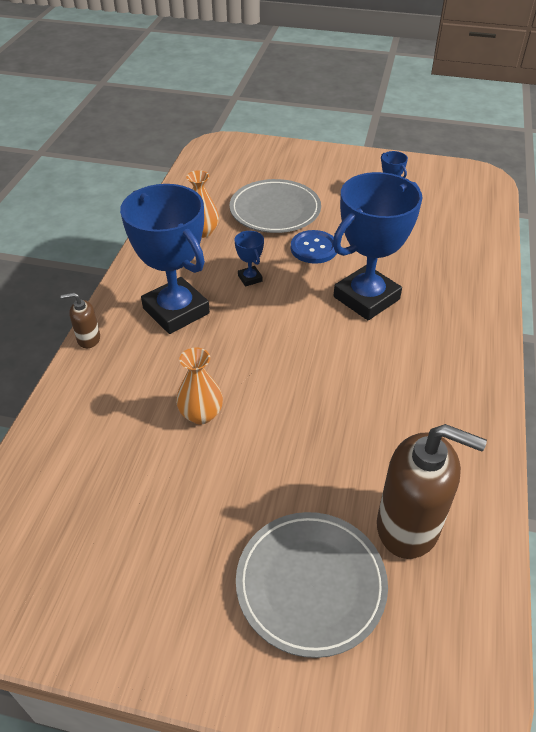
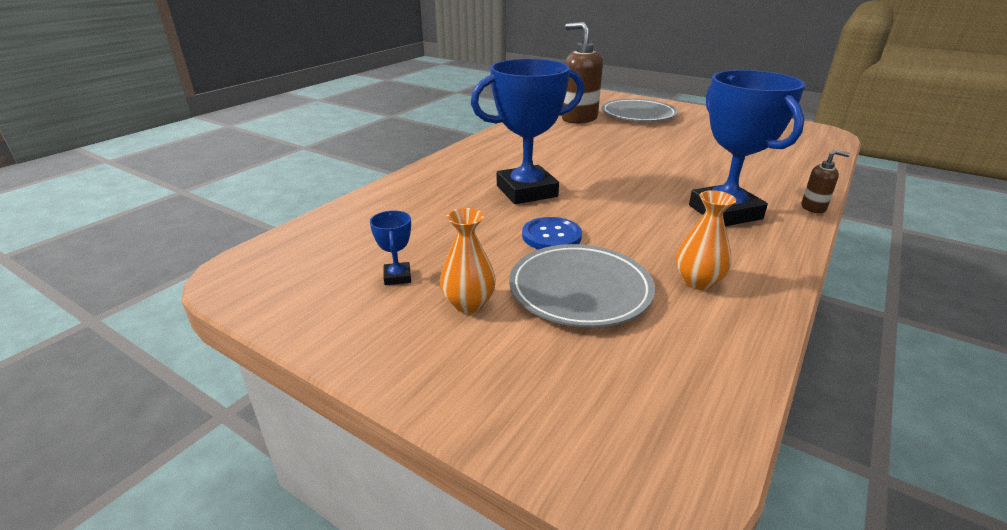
camera: 160 degrees left, 15 degrees down
orange vase [176,347,223,424] -> orange vase moved to [440,208,496,313]
blue trophy [234,231,264,287] -> none

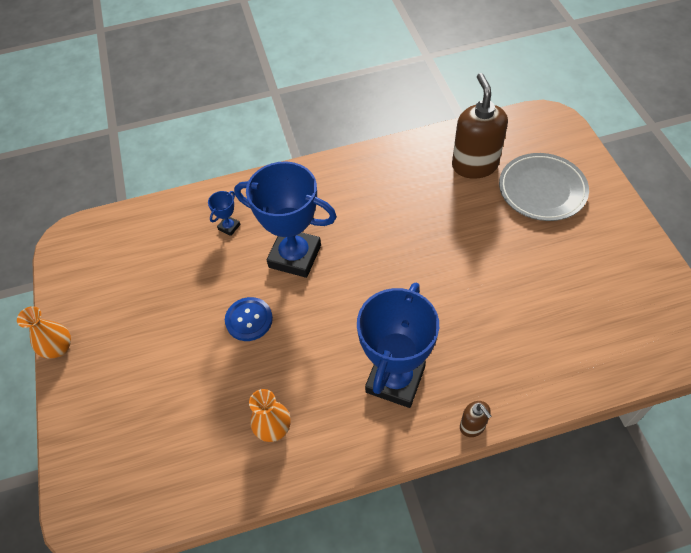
camera: 45 degrees right, 25 degrees up
blue trophy [370,210,411,285] -> blue trophy moved to [208,191,240,236]
orange vase [440,208,496,313] -> orange vase moved to [17,306,71,359]
grey plate [509,244,655,327] -> none

